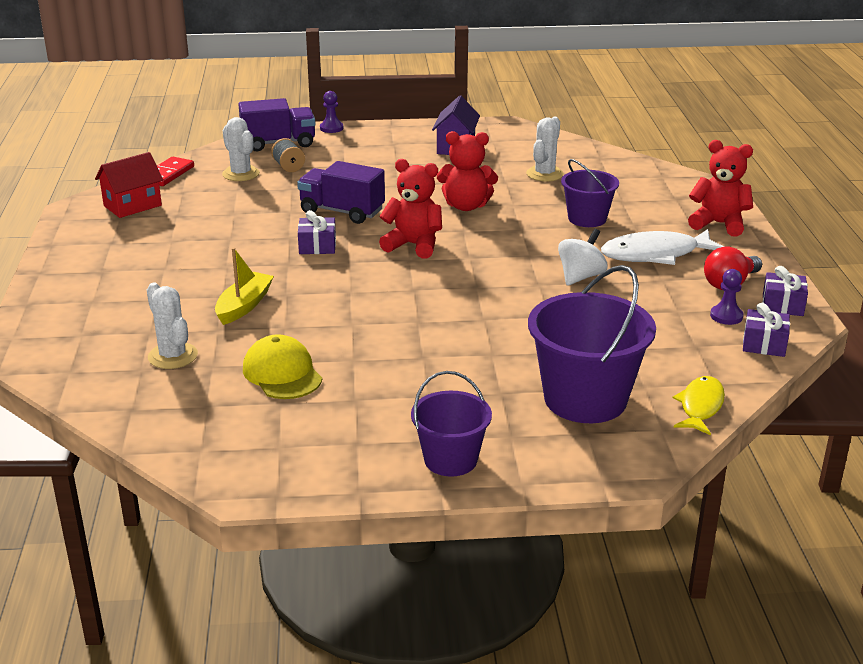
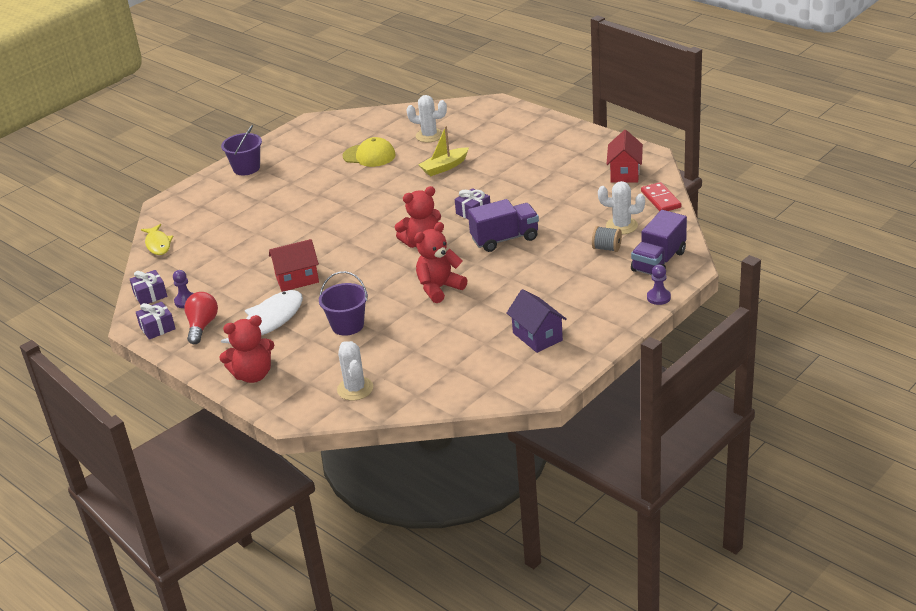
camera: 140 degrees right, 5 degrees up
yellow boat [215,248,274,325] -> yellow boat turned 75 degrees clockwise [418,126,469,176]
white cactus [526,117,564,182] -> white cactus moved to [337,341,373,401]
purple bucket [528,265,656,423] -> none
white spinning top [558,229,608,286] -> red house [269,239,319,292]

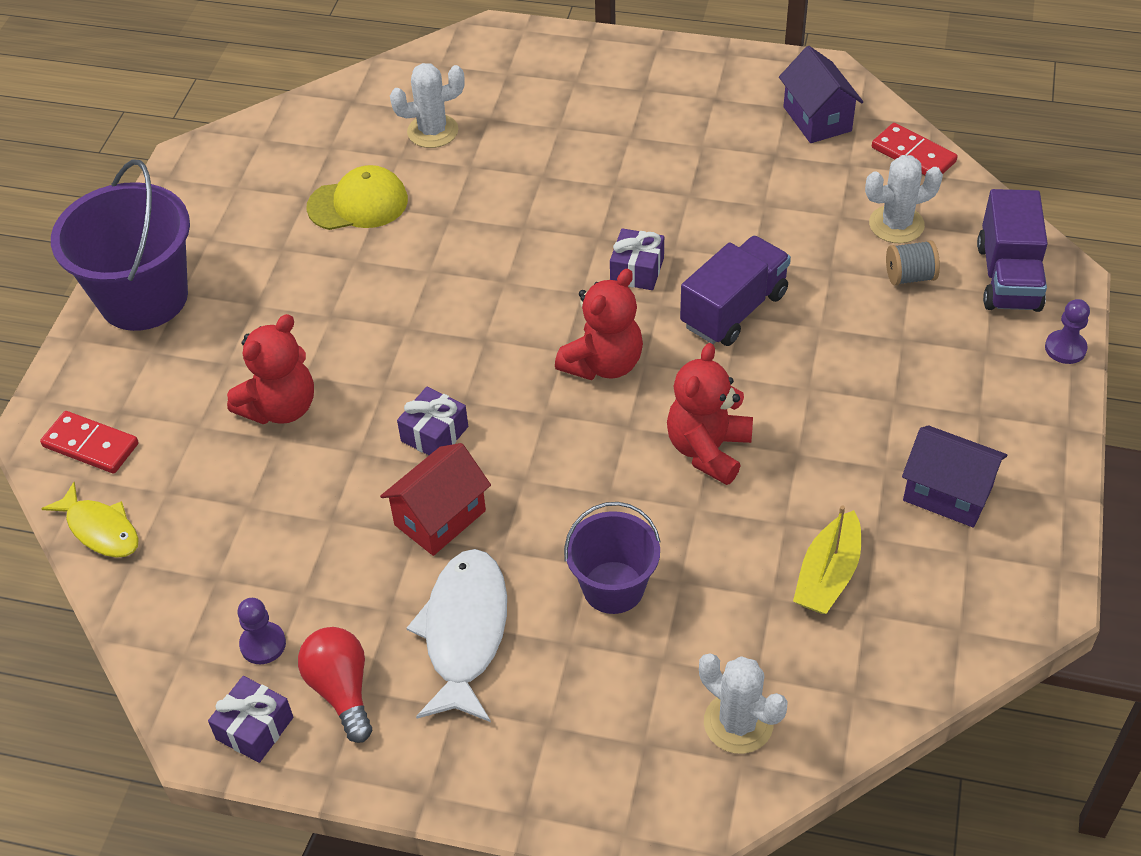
camera: 30 degrees left, 15 degrees up
purple gift [130,270,167,305] -> purple gift moved to [397,387,468,455]
red teddy bear [219,315,274,383] -> red teddy bear moved to [227,314,314,424]
purple bucket [221,125,262,175] -> purple bucket [51,159,190,331], size x1.67
yellow boat [418,126,469,176] -> yellow boat moved to [793,505,861,614]
red house [606,130,643,183] -> purple house [779,46,863,143]
none -> red domino [40,411,139,474]

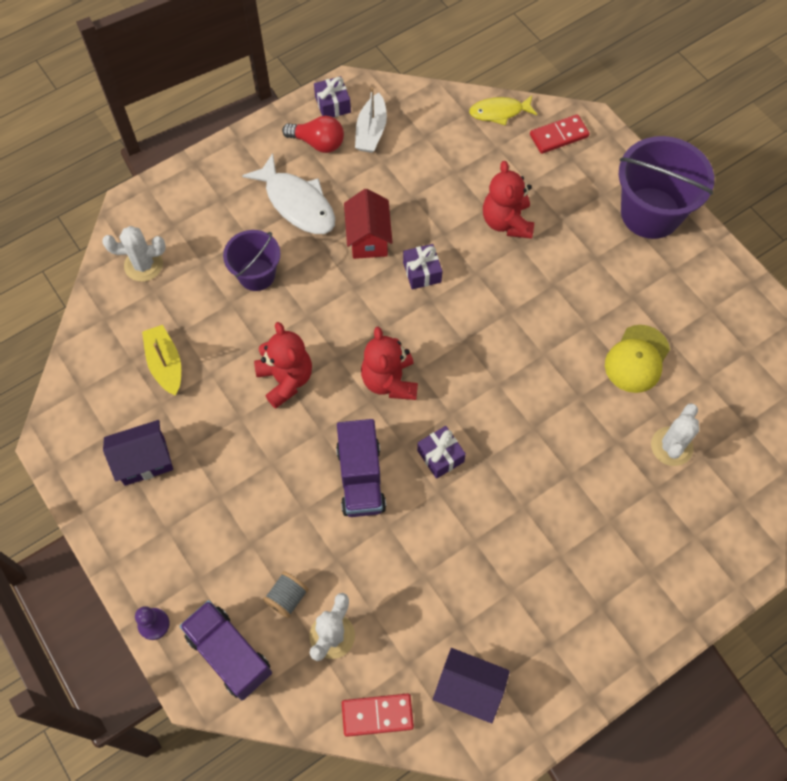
camera: 130 degrees right, 15 degrees up
purple pawn [238,598,286,664] -> white boat [355,87,387,153]

